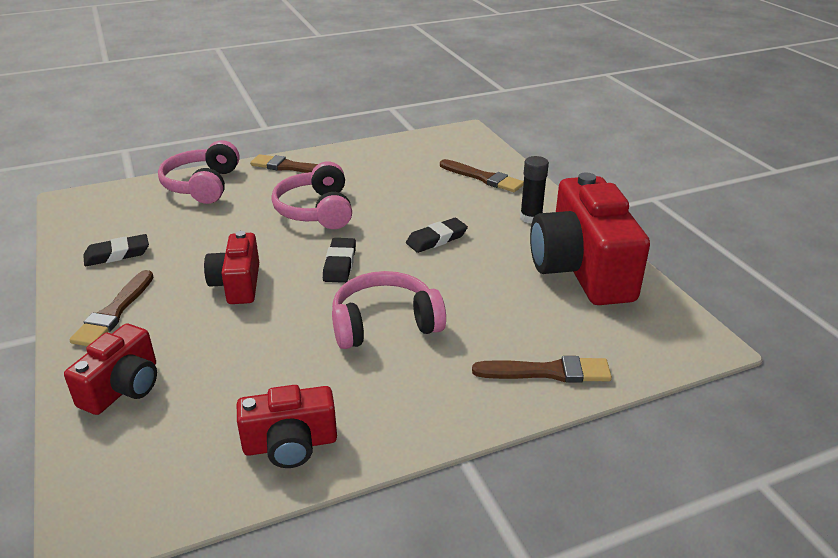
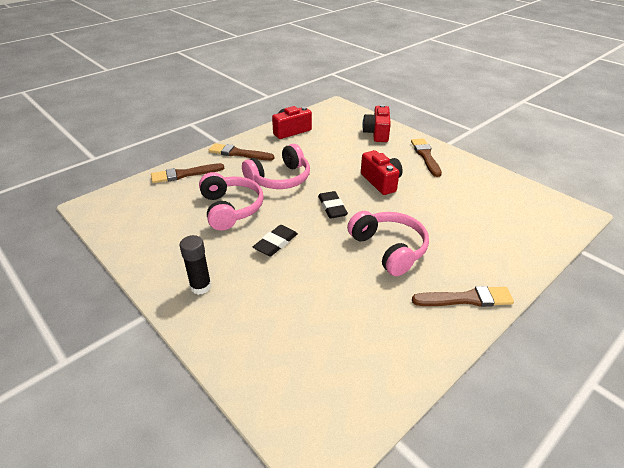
camera: 160 degrees right, 5 degrees up
black eraser [83,234,149,266] -> none
pink headphones [158,140,239,204] -> pink headphones moved to [199,172,264,231]
brown brush [440,159,524,192] -> brown brush moved to [209,143,274,161]
red camera [530,172,650,305] -> none

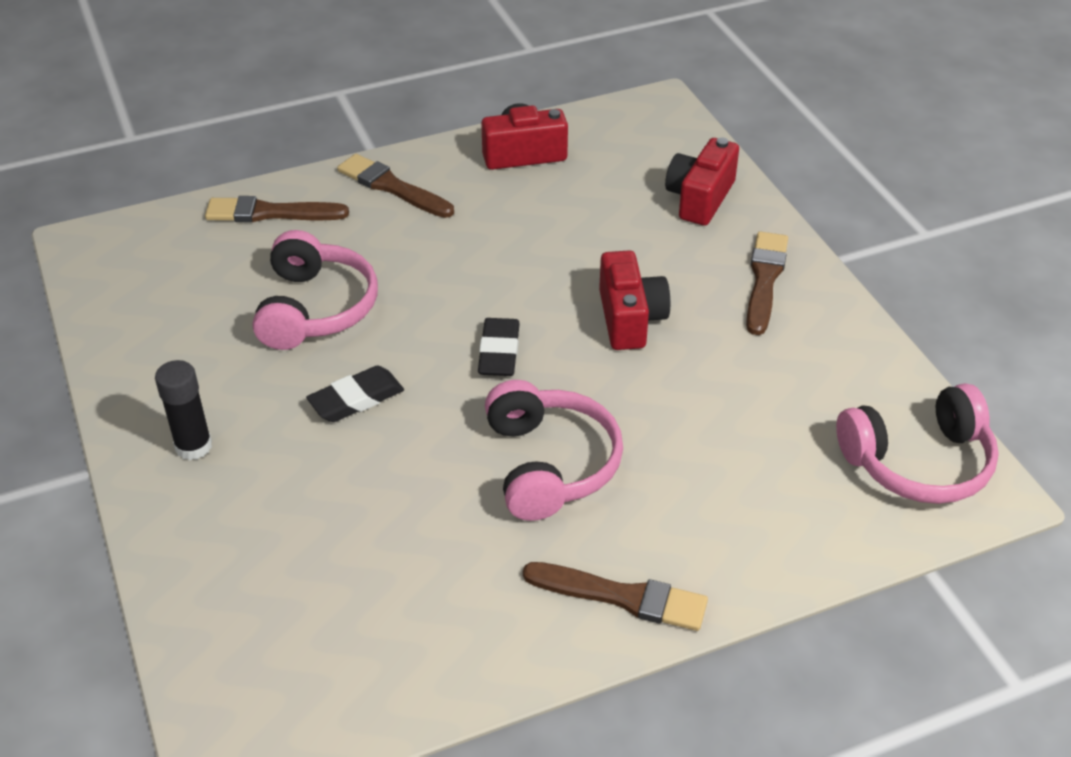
camera: 20 degrees right, 5 degrees up
pink headphones [242,144,310,189] -> pink headphones moved to [836,383,999,504]

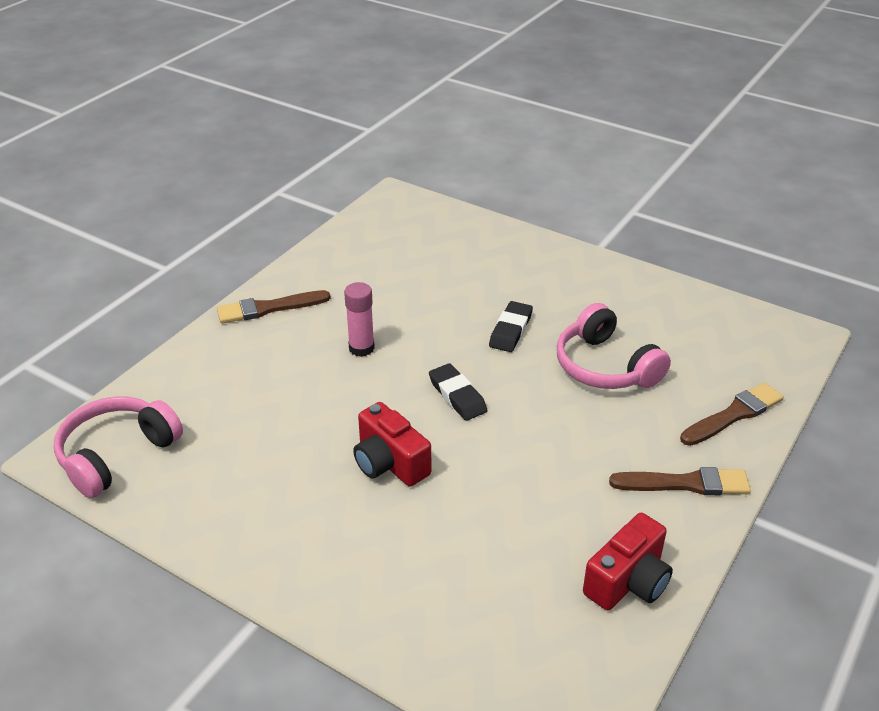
camera: 145 degrees right, 5 degrees down
black glue stick [155,360,212,460] -> none
pink headphones [485,380,623,521] -> pink glue stick [344,282,375,357]
red camera [665,137,739,226] -> none
brown brush [746,231,788,335] -> none

